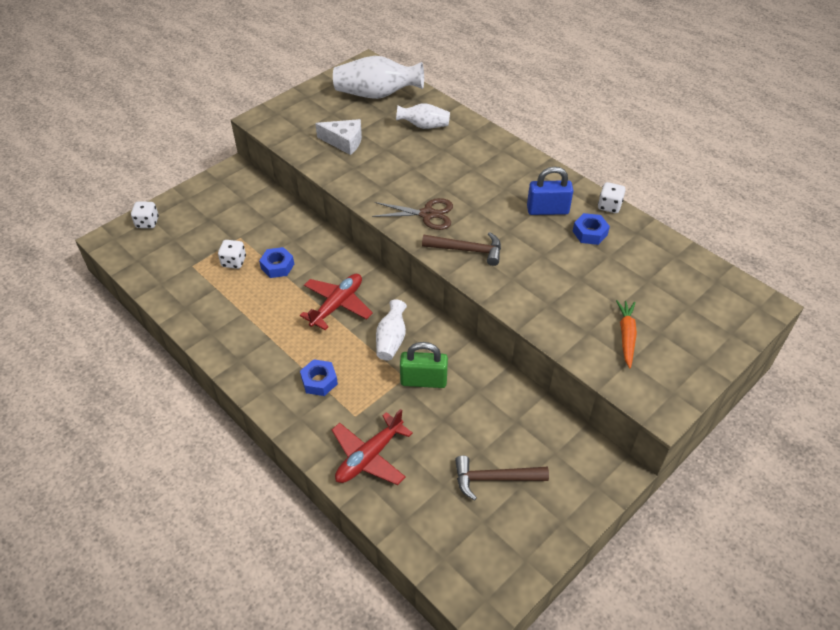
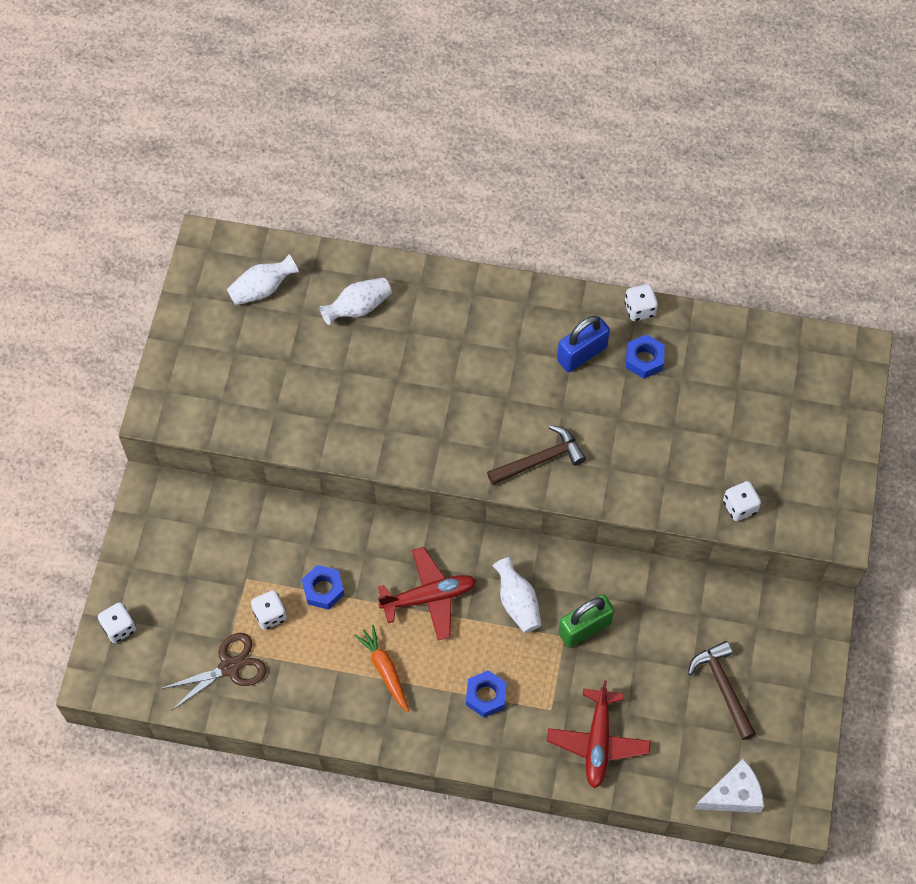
camera: 35 degrees left, 15 degrees up
red plane [300,274,373,330] -> red plane turned 75 degrees clockwise [378,547,476,640]
white cheese [315,119,362,155] -> white cheese moved to [695,759,764,813]
white vase [333,56,424,99] -> white vase [227,254,299,305], size x0.58
brown scissors [372,198,453,230] -> brown scissors moved to [160,633,267,711]
brown hammer [455,456,549,500] -> brown hammer turned 105 degrees clockwise [688,641,756,740]
orange carrot [616,300,637,368] -> orange carrot moved to [354,625,410,712]
none -> white dice [723,481,761,521]

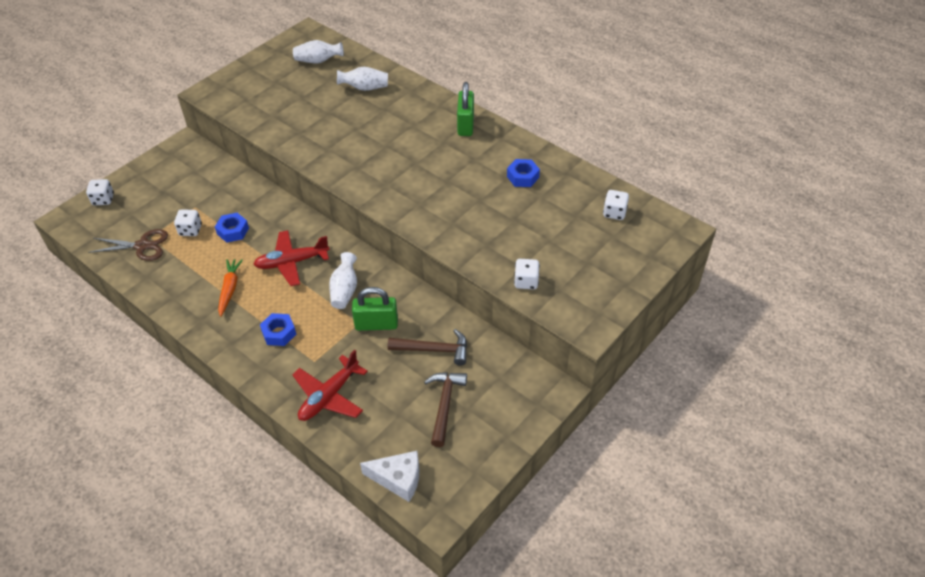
camera: 30 degrees right, 15 degrees down
red plane [378,547,476,640] -> red plane turned 150 degrees clockwise [253,230,330,286]
brown hammer [487,425,586,485] -> brown hammer moved to [388,329,467,366]
blue padlock [557,315,610,372] -> none
white dice [624,284,658,321] -> white dice moved to [603,190,629,220]
none -> green padlock [457,82,474,136]

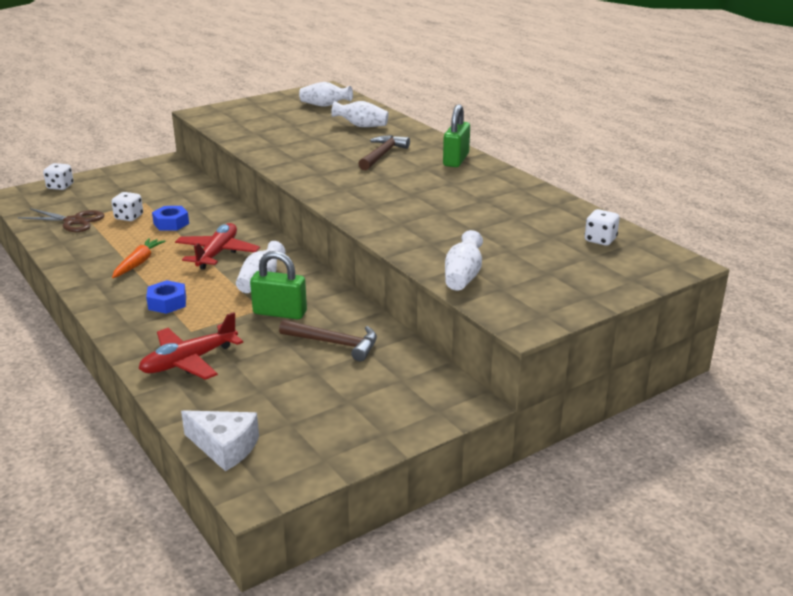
camera: 15 degrees right, 20 degrees down
red plane [253,230,330,286] -> red plane turned 105 degrees clockwise [175,223,260,270]
brown hammer [424,372,467,447] -> brown hammer moved to [358,135,410,170]
blue nut [507,159,540,187] -> none
white dice [514,259,540,290] -> white vase [445,230,483,291]

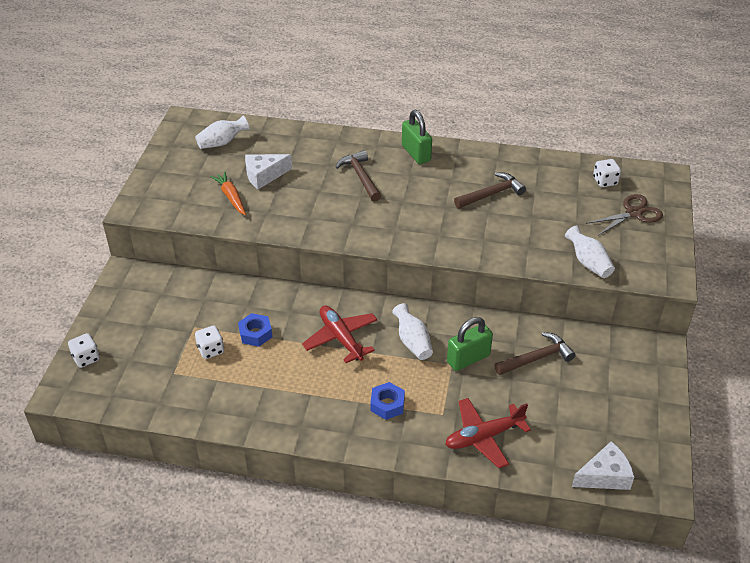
camera: 45 degrees left, 15 degrees up
brown scissors [18,208,104,232] -> brown scissors moved to [586,194,663,235]
orange carrot [112,238,166,278] -> orange carrot moved to [210,172,246,215]
red plane [138,312,243,380] -> red plane turned 60 degrees clockwise [445,398,531,468]
white vase [331,101,389,127] -> none
none -> white cheese [245,154,292,189]
none -> brown hammer [454,172,526,208]

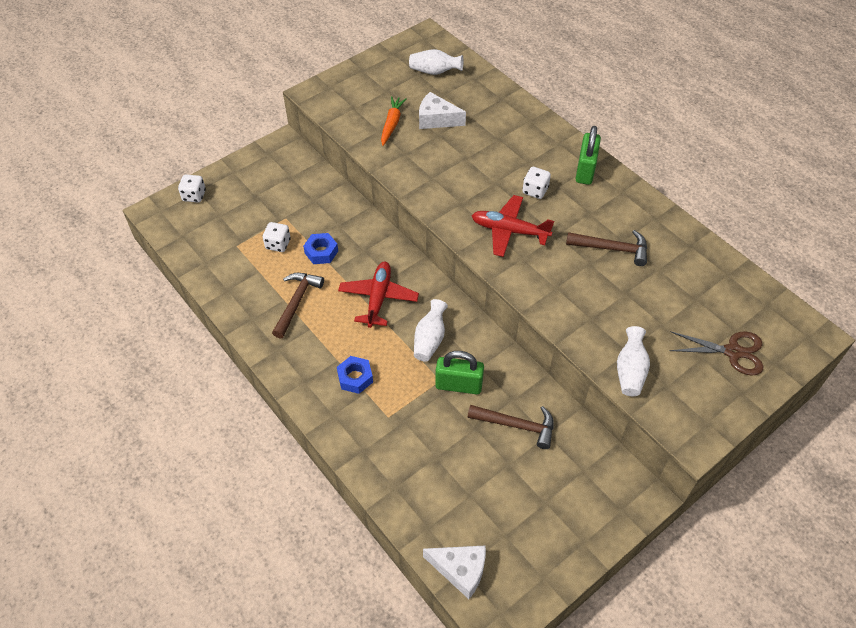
camera: 40 degrees right, 10 degrees up
brown hammer [336,150,381,202] -> brown hammer moved to [272,273,324,339]
red plane [445,398,531,468] -> red plane moved to [472,195,554,257]
white dice [593,159,621,187] -> white dice moved to [522,167,551,199]

